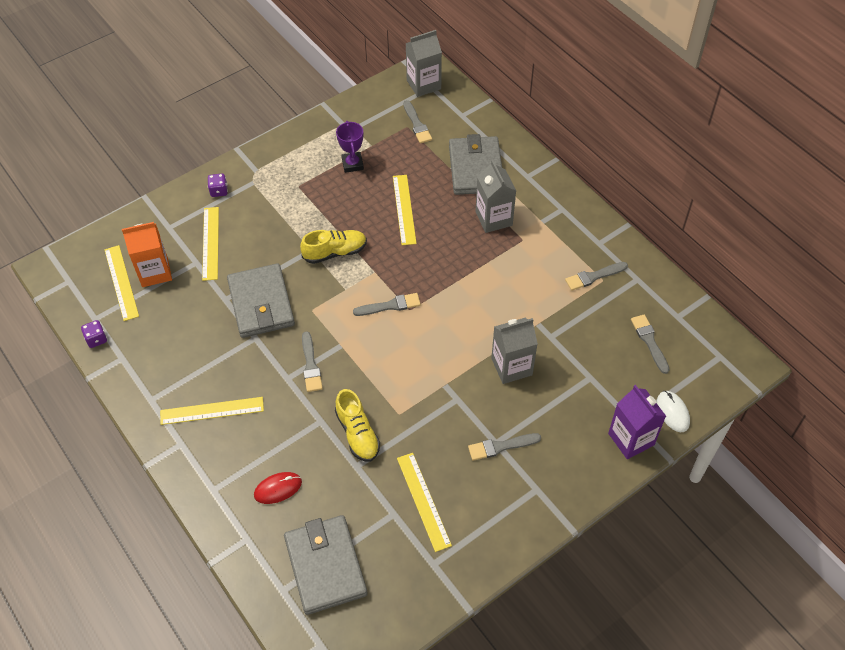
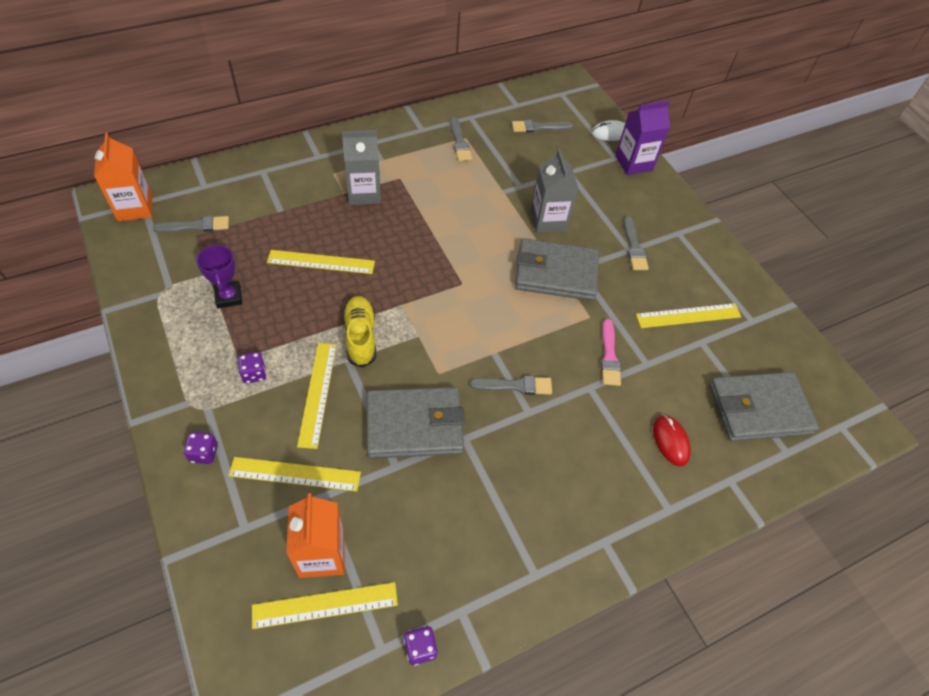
camera: 85 degrees left, 0 degrees up
yellow ruler [160,397,264,425] -> yellow ruler moved to [297,343,336,449]
yellow shoe [335,389,380,462] -> pink brush [601,319,621,386]
purple trophy [336,121,364,173] -> purple trophy turned 75 degrees clockwise [196,243,242,308]
grey brush [353,293,421,316] -> none
grey carton [405,30,442,97] -> orange carton [94,133,152,221]
grey wallet [449,134,502,195] -> grey wallet moved to [515,238,599,301]
none -> purple dice [238,352,267,383]

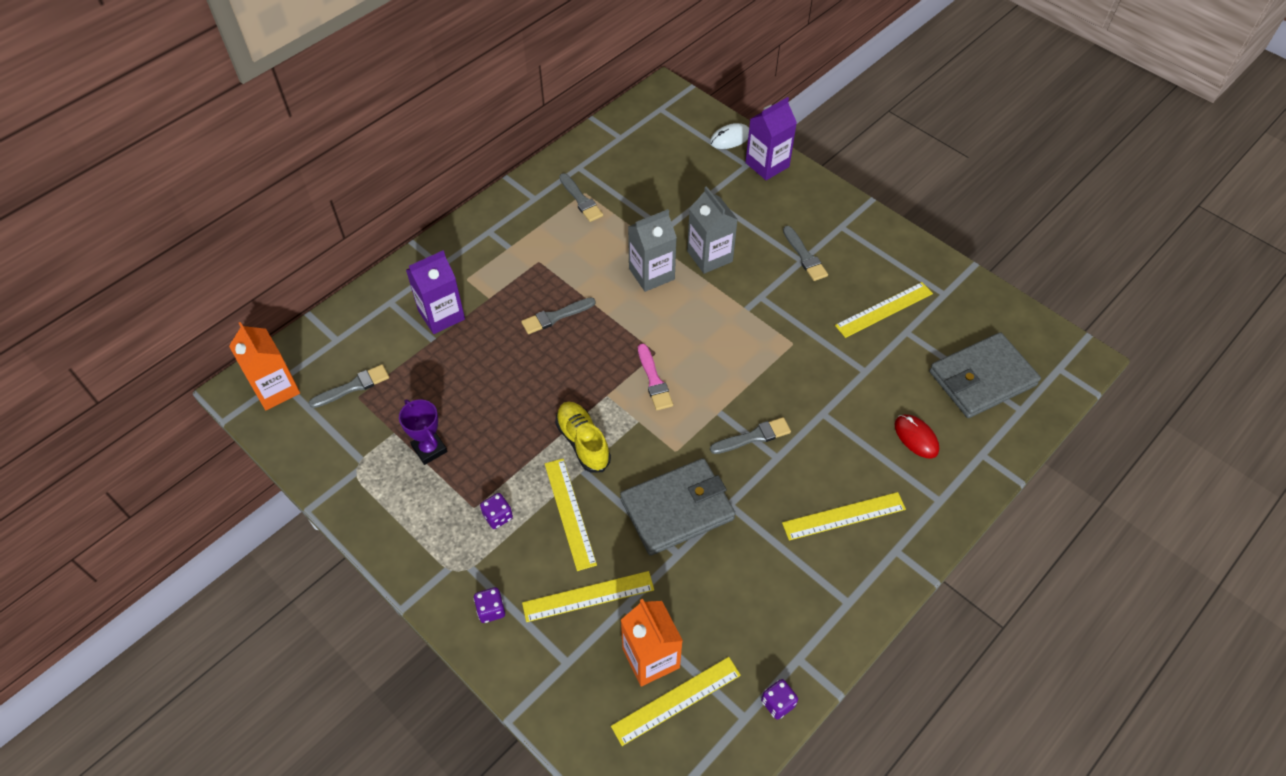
camera: 15 degrees left, 0 degrees up
yellow ruler [267,250,375,274] -> yellow ruler moved to [782,492,906,541]
grey carton [342,130,381,205] -> grey carton moved to [628,209,677,292]
grey brush [512,120,573,132] -> grey brush moved to [521,297,596,334]
grey wallet [515,238,599,301] -> none
pink brush [601,319,621,386] -> pink brush moved to [638,344,673,410]
none -> purple carton [406,251,465,334]

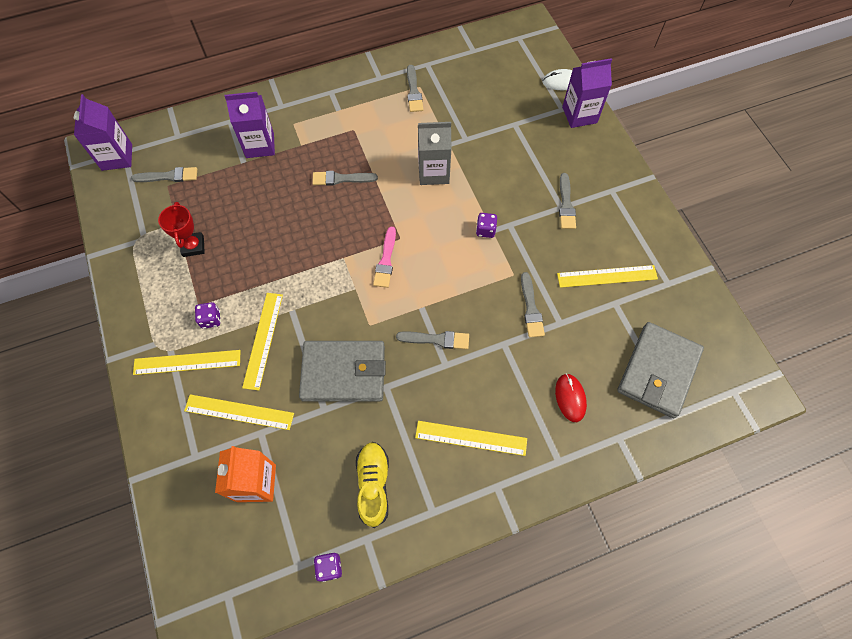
camera: 25 degrees right, 10 degrees up
orange carton [229,322,300,410] -> purple carton [74,94,132,171]
purple trophy [399,399,447,465] -> red trophy [158,202,205,257]
purple dice [474,587,505,623] -> purple dice moved to [476,213,497,238]
yellow shoe [555,402,611,473] -> yellow shoe moved to [356,442,389,528]
yellow ruler [611,657,741,746] -> yellow ruler moved to [133,350,241,375]
grey carton [687,186,738,274] -> none
grey wallet [929,332,1041,418] -> grey wallet turned 60 degrees counterclockwise [617,322,704,418]
none -> grey brush [521,272,545,338]

